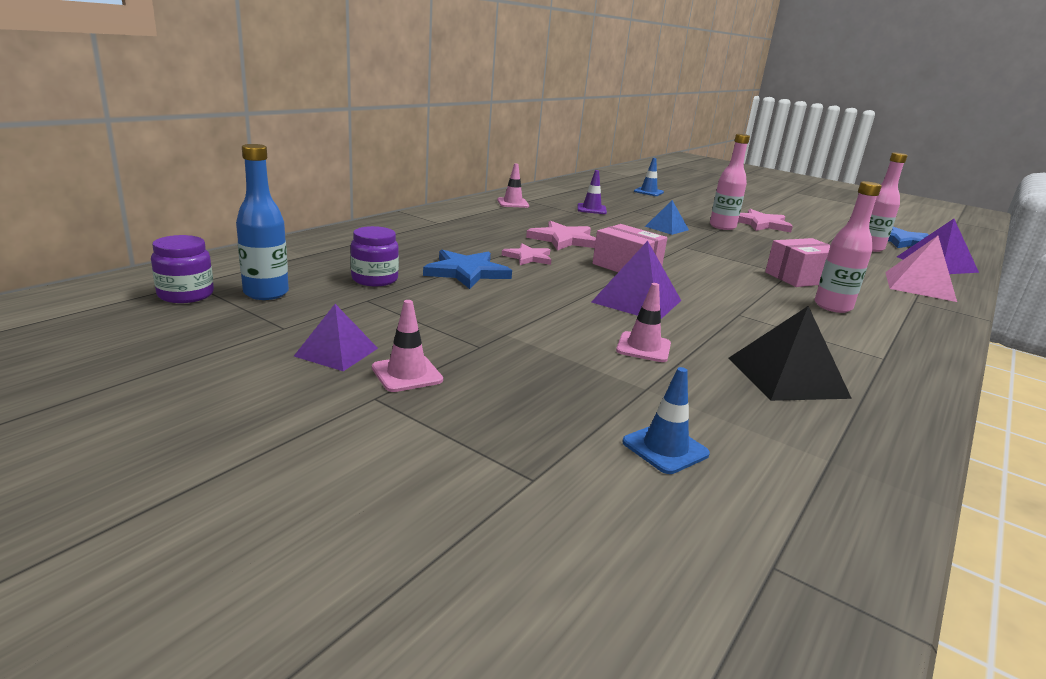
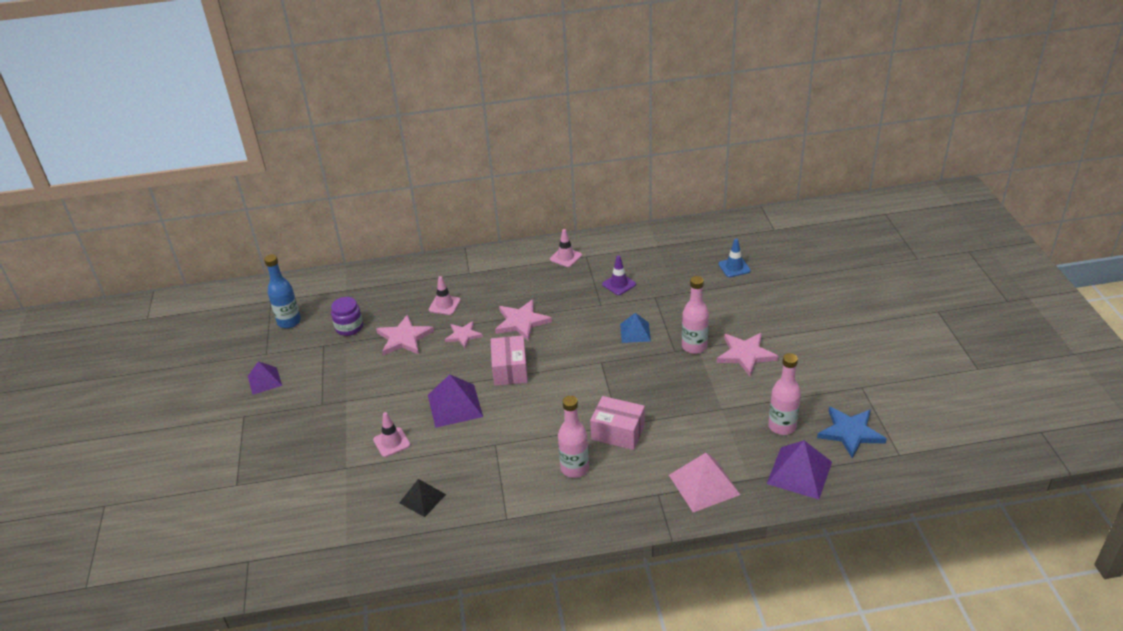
camera: 50 degrees right, 15 degrees up
purple jar [151,235,214,303] -> none
pink traffic cone [372,300,443,392] -> pink traffic cone moved to [429,276,461,315]
blue star [423,250,512,289] -> pink star [376,314,434,356]
blue traffic cone [622,367,710,474] -> none
black pyramid [728,306,852,401] -> black pyramid [399,479,446,517], size x0.64

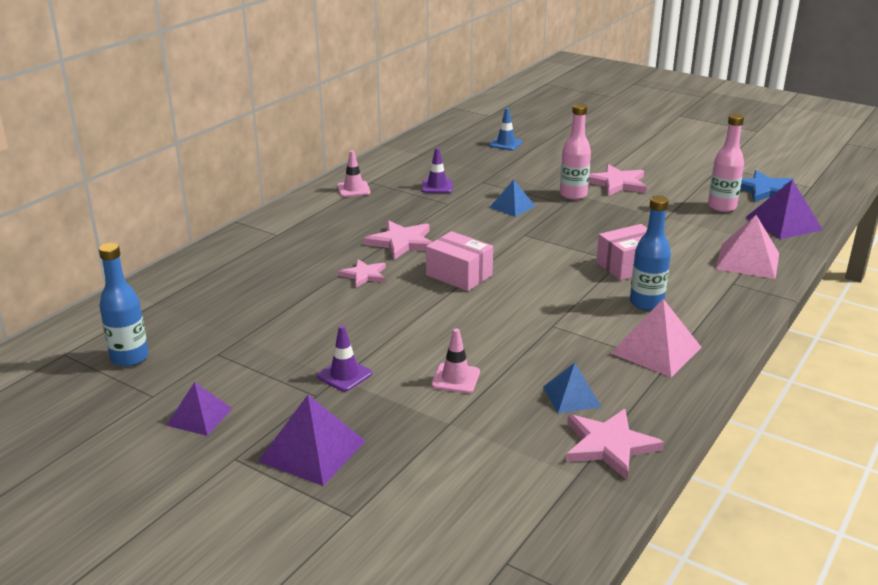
camera: 50 degrees left, 10 degrees down
purple jar [331,297,363,336] -> none
pink star [376,314,434,356] -> pink star moved to [566,409,664,480]
black pyramid [399,479,446,517] -> blue pyramid [543,363,602,413]
purple pyramid [428,375,483,428] -> purple pyramid moved to [258,395,365,486]
pink traffic cone [429,276,461,315] -> none
pink bottle [558,396,589,478] -> blue bottle [630,196,671,311]
none -> purple traffic cone [317,325,372,391]
none -> pink pyramid [611,299,702,377]

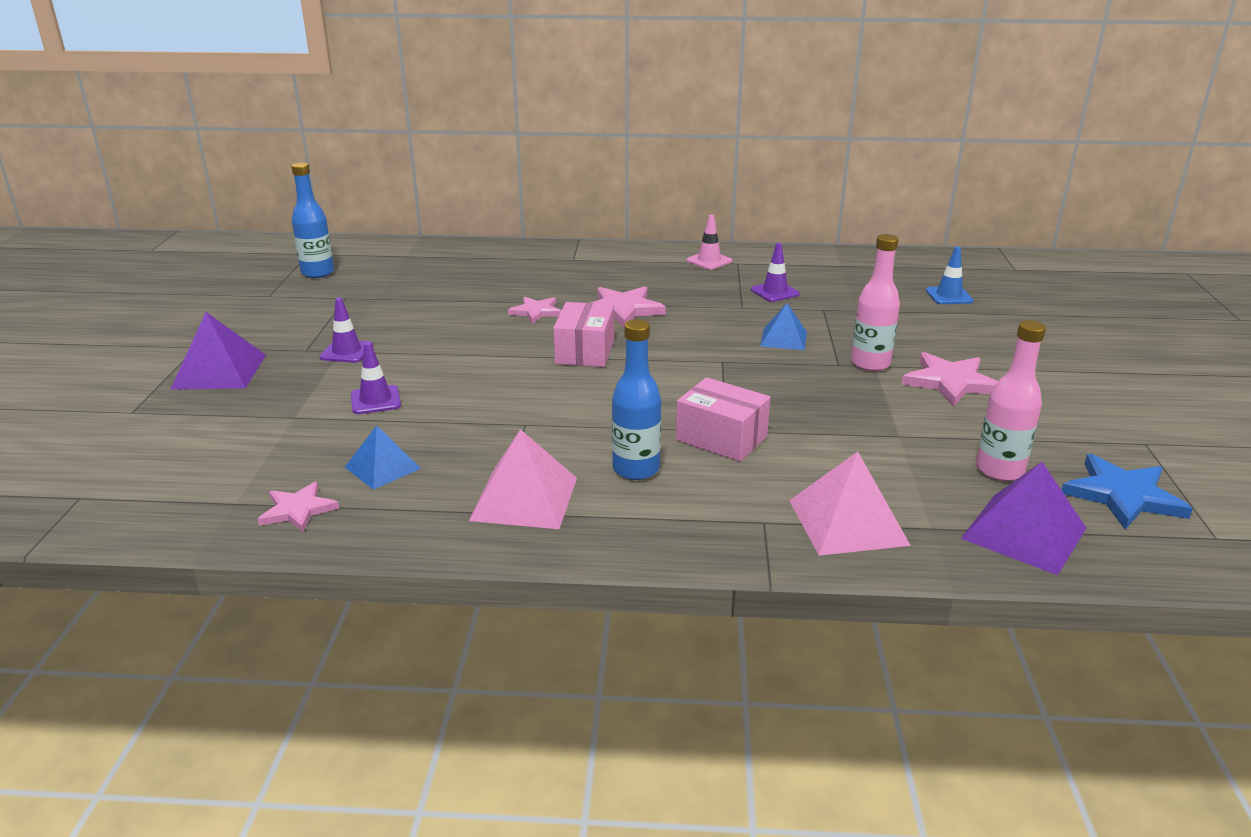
camera: 60 degrees right, 0 degrees up
purple pyramid [166,382,233,436] -> none
pink traffic cone [431,329,480,393] -> purple traffic cone [351,342,401,414]
pink star [566,409,664,480] -> pink star [258,482,339,532], size x0.65

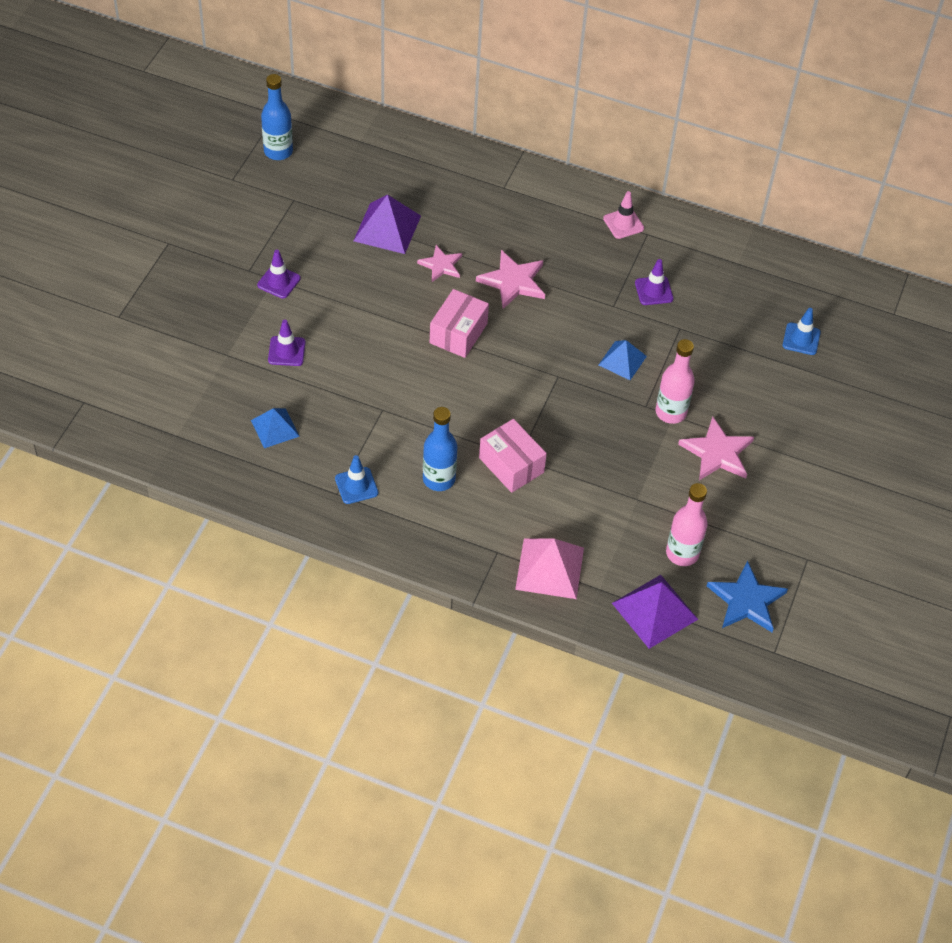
camera: 15 degrees right, 25 degrees up
purple pyramid [170,312,266,390] -> purple pyramid moved to [353,195,421,254]
pink star [258,482,339,532] -> none
pink pyramid [469,429,577,529] -> blue traffic cone [335,455,378,504]

